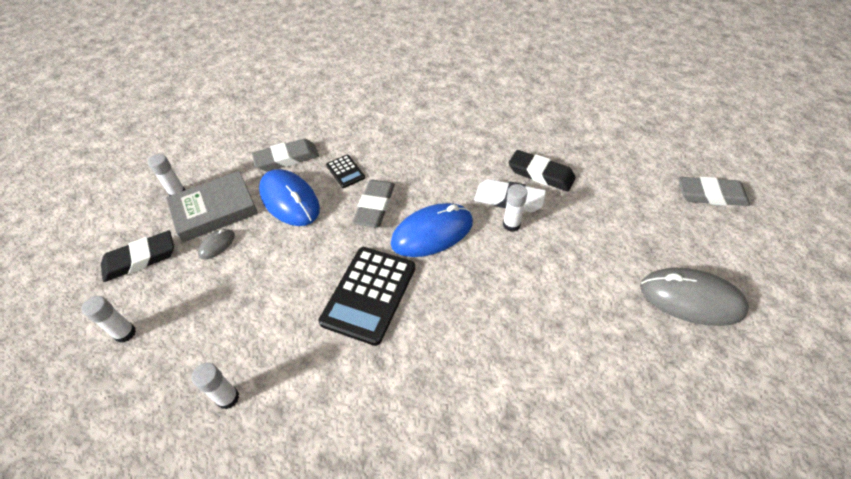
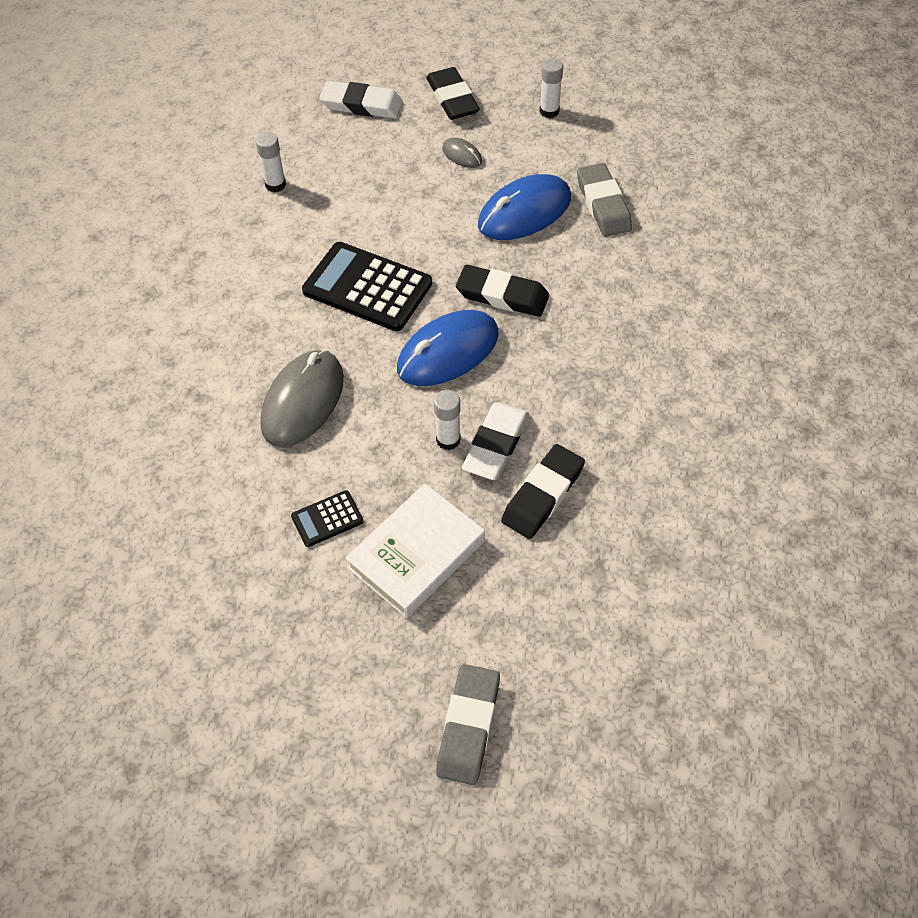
camera: 95 degrees right, 5 degrees up
white glue stick [81,296,136,343] -> white eraser [319,81,403,119]
grey book [166,171,258,242] -> none
black calculator [326,155,365,188] -> black calculator moved to [291,490,364,547]
grey eraser [352,179,395,227] -> black eraser [456,265,549,317]
blue mouse [391,203,473,257] -> blue mouse turned 75 degrees clockwise [397,310,499,386]
grey mouse [640,268,749,326] -> grey mouse moved to [260,350,344,447]
none -> white book [345,484,485,618]

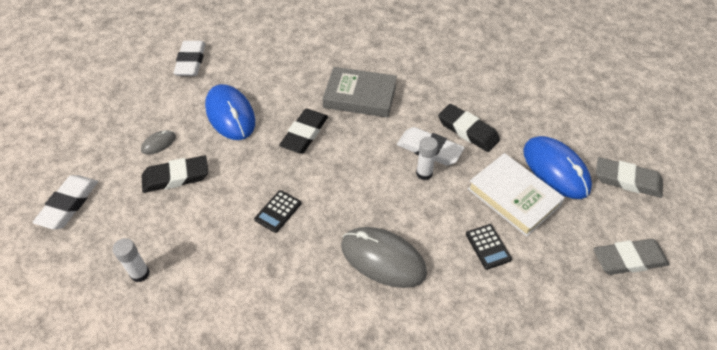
camera: 85 degrees left, 5 degrees down
black calculator [302,242,432,331] -> black calculator [254,190,301,233], size x0.49
blue mouse [397,310,499,386] -> blue mouse moved to [523,136,592,199]
black eraser [426,67,480,120] -> black eraser moved to [142,155,208,193]
white glue stick [540,58,563,118] -> none
grey eraser [577,163,632,237] -> grey eraser moved to [593,239,670,275]
none -> white eraser [174,41,205,76]
none -> grey book [322,67,397,118]

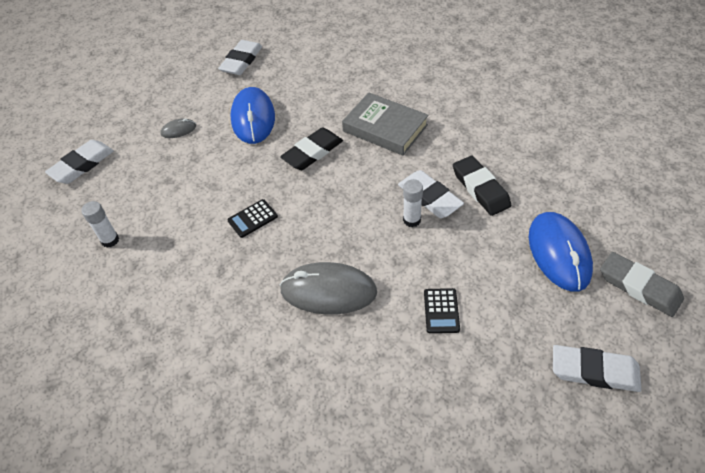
camera: 25 degrees right, 0 degrees up
black eraser [142,155,208,193] -> none
grey mouse [341,227,427,288] -> grey mouse turned 45 degrees counterclockwise [280,262,377,314]
white book [468,153,565,237] -> none
grey eraser [593,239,670,275] -> white eraser [553,345,642,392]

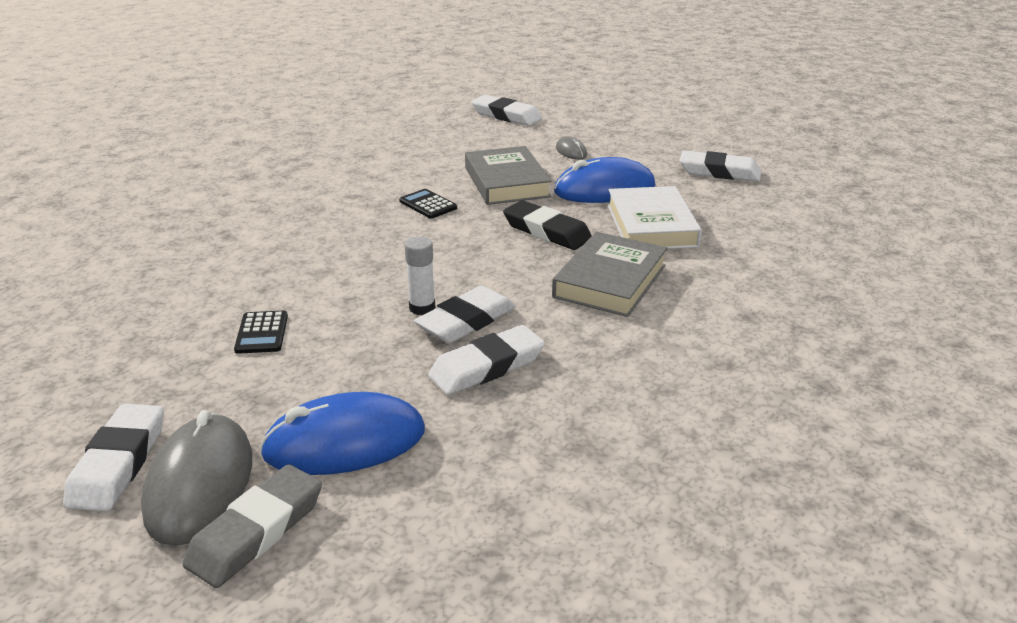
camera: 80 degrees right, 20 degrees down
white glue stick [81,201,119,248] -> none
grey mouse [280,262,377,314] -> grey mouse moved to [141,410,252,546]
black calculator [424,288,460,333] -> black calculator turned 90 degrees counterclockwise [234,310,288,354]
black eraser [453,156,511,216] -> white eraser [428,325,545,395]
none -> grey book [465,146,552,205]
none -> white book [607,186,702,249]

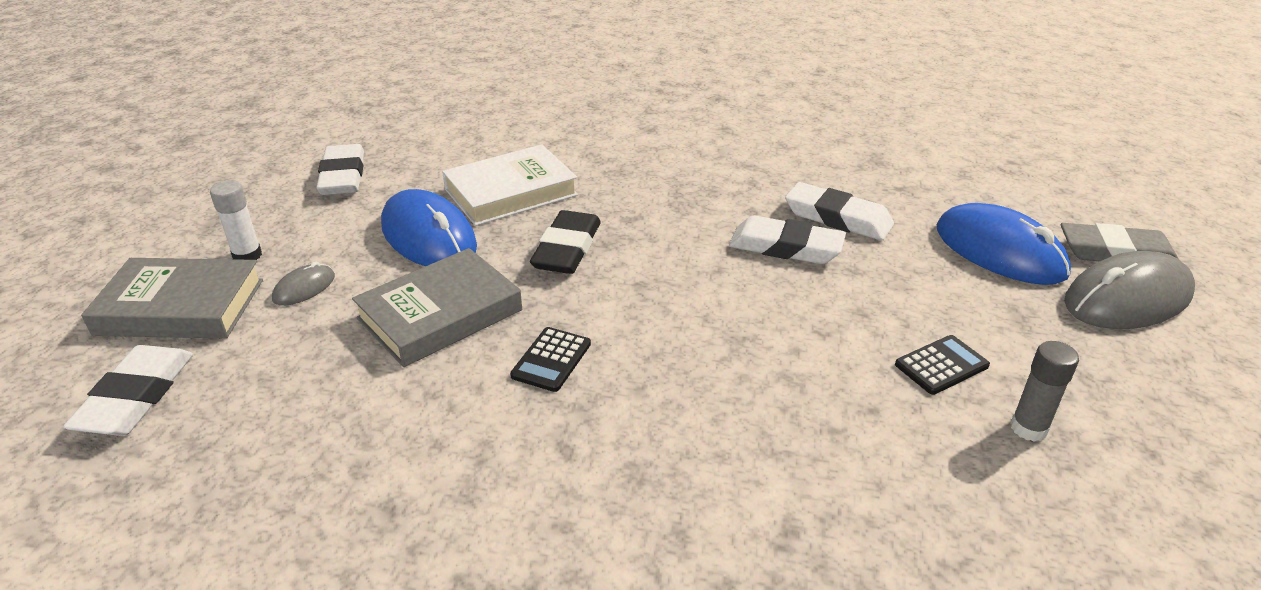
camera: 115 degrees left, 5 degrees up
white eraser [63,404,164,511] -> none
white glue stick [404,236,435,315] -> white glue stick moved to [210,180,262,260]
grey book [552,232,668,317] -> grey book moved to [81,258,263,338]
none -> grey glue stick [1010,341,1079,442]

